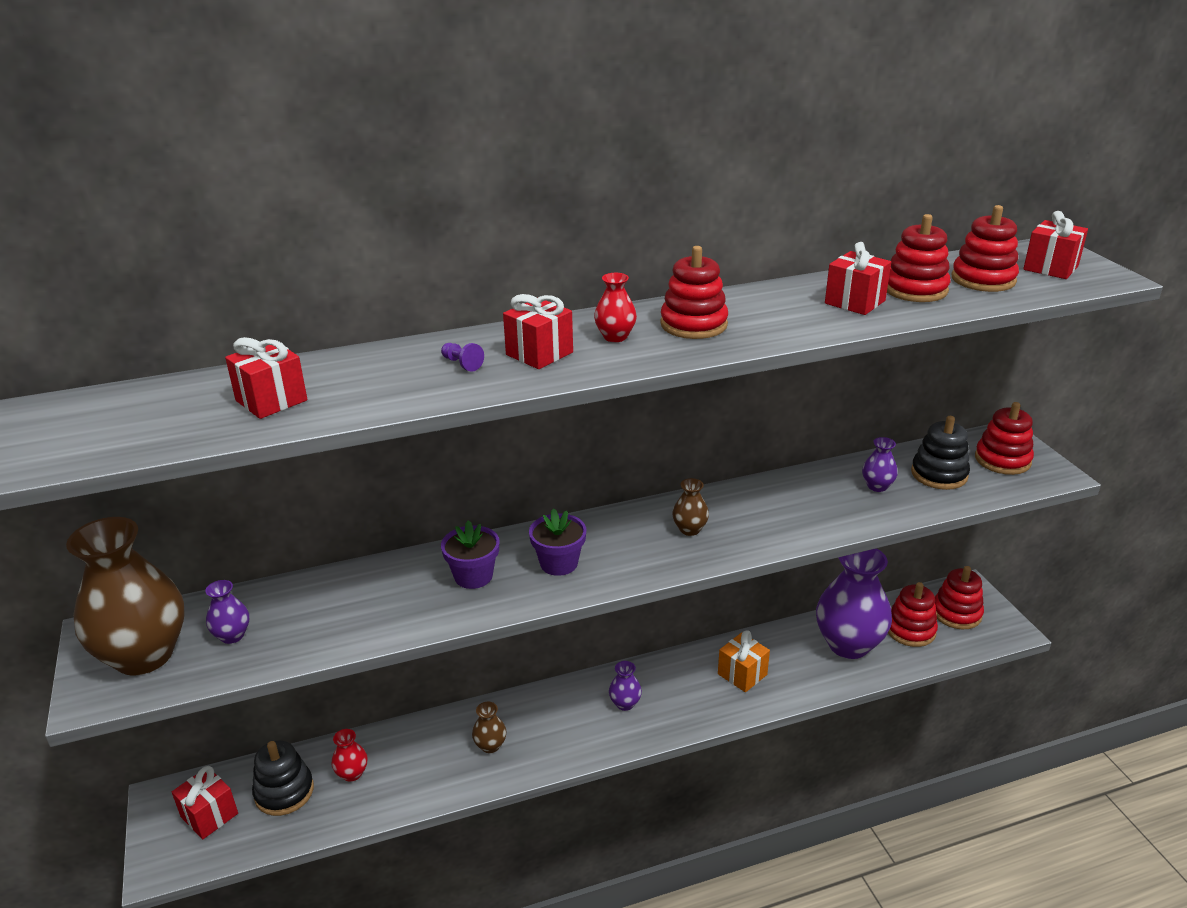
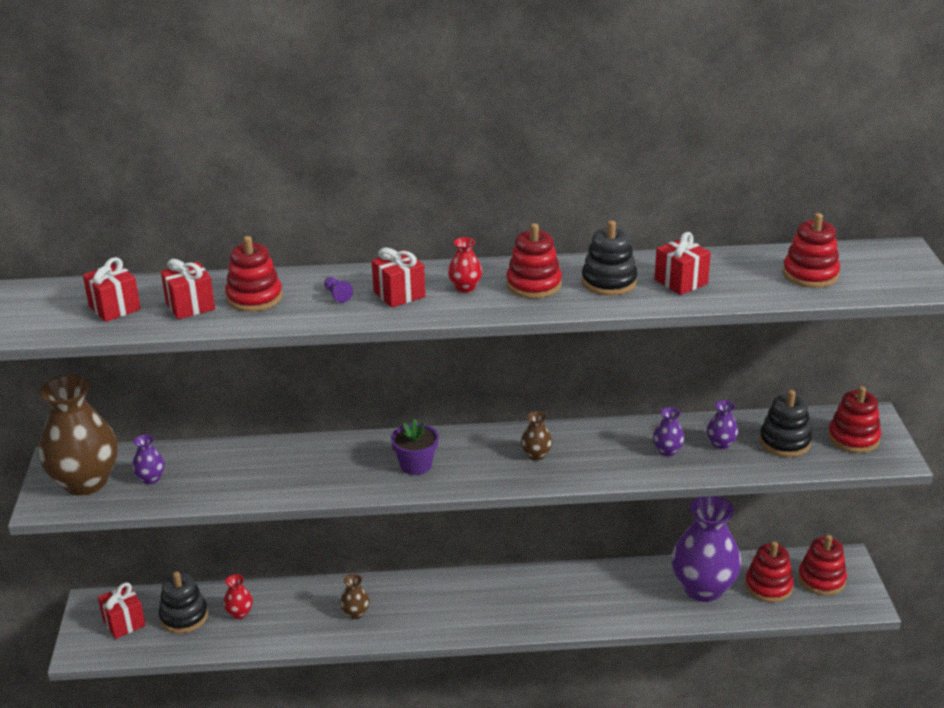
camera: 15 degrees right, 0 degrees up
purple flower pot [441,520,499,589] -> none
purple vase [609,661,642,711] -> purple vase moved to [653,407,685,457]
orange gift [718,631,770,692] -> none
red stacking toy [887,214,950,302] -> red stacking toy moved to [225,236,283,312]
red gift [1023,211,1088,279] -> red gift moved to [83,257,141,322]
none -> black stacking toy [581,221,637,296]

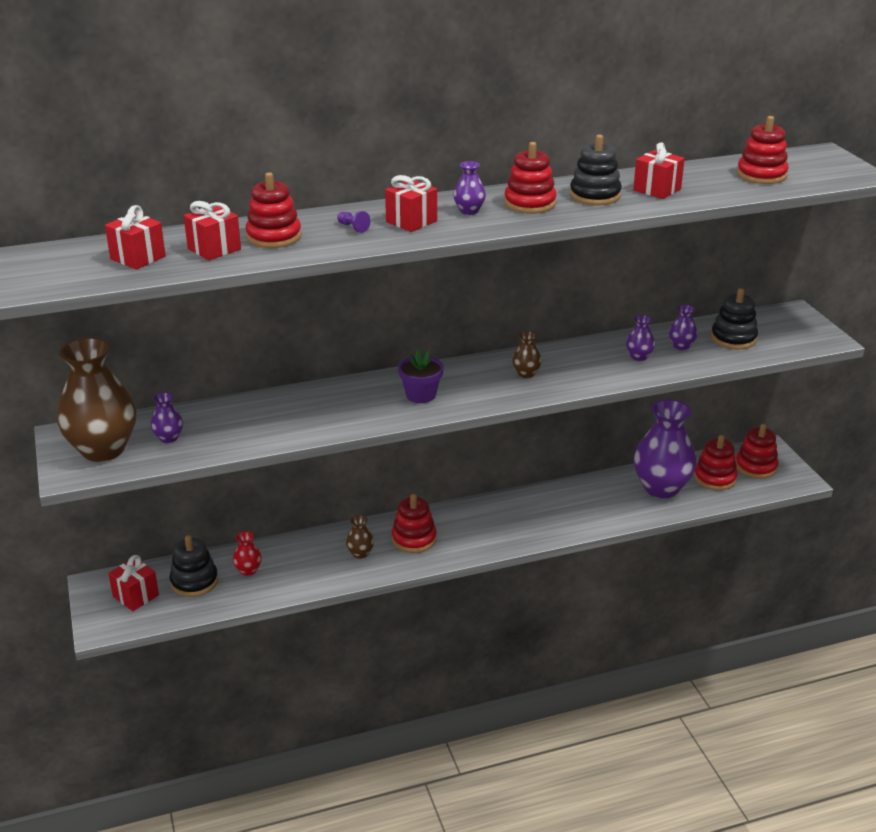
camera: 15 degrees left, 0 degrees up
red vase [448,237,482,293] -> purple vase [453,161,486,215]
red stacking toy [828,386,881,453] -> red stacking toy moved to [392,494,437,553]

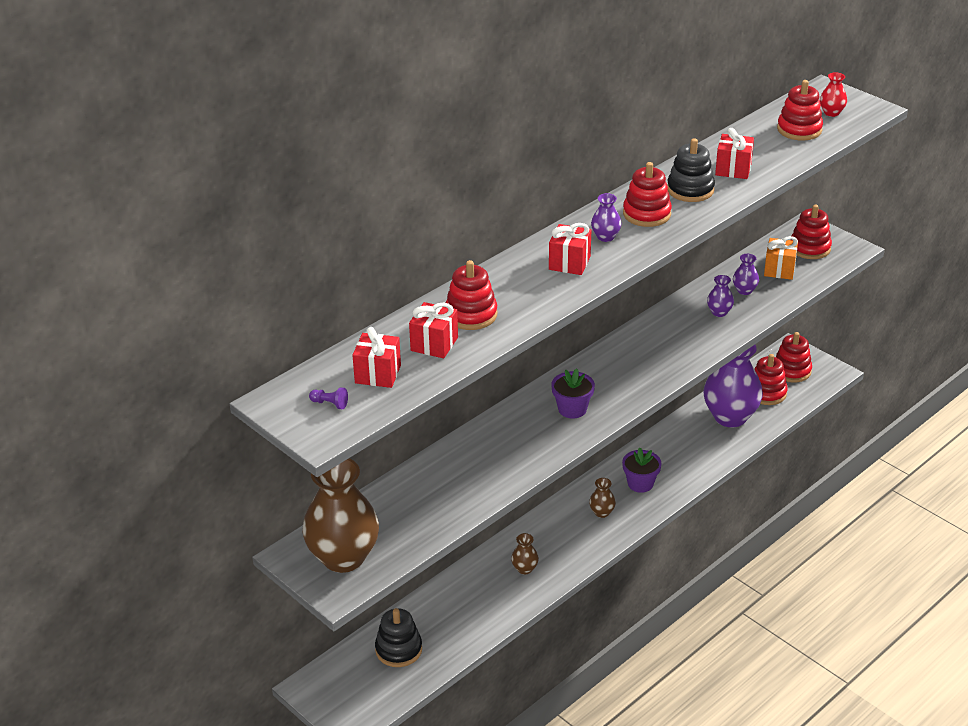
camera: 25 degrees left, 5 degrees up
red gift [108,555,159,611] -> none
purple vase [151,392,183,443] -> none
red vase [233,531,262,576] -> red vase moved to [820,72,847,117]
purple pawn [337,211,371,233] -> purple pawn moved to [309,387,348,409]
red stacking toy [392,494,437,553] -> red stacking toy moved to [790,205,832,259]
brown vase [512,331,542,378] -> brown vase moved to [589,478,616,518]
black stacking toy [711,288,758,349] -> orange gift [764,236,798,280]
none -> purple flower pot [622,447,662,493]

